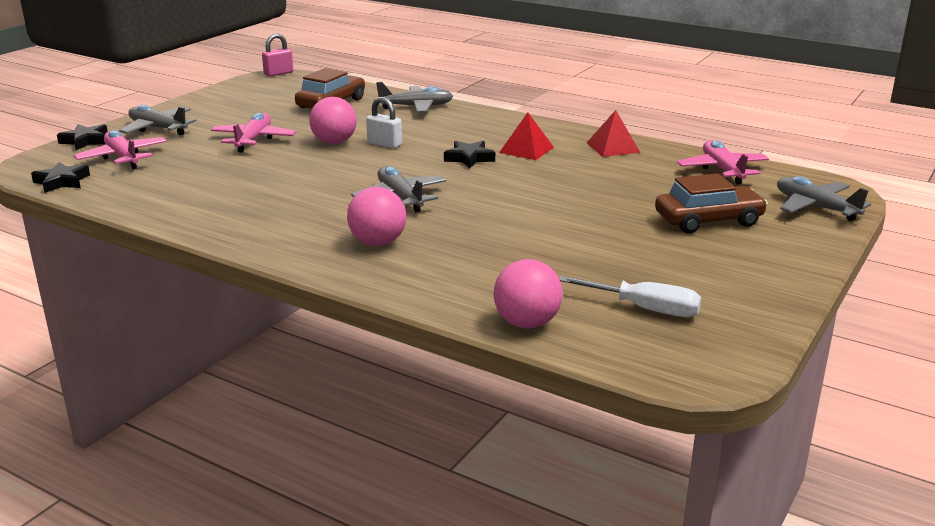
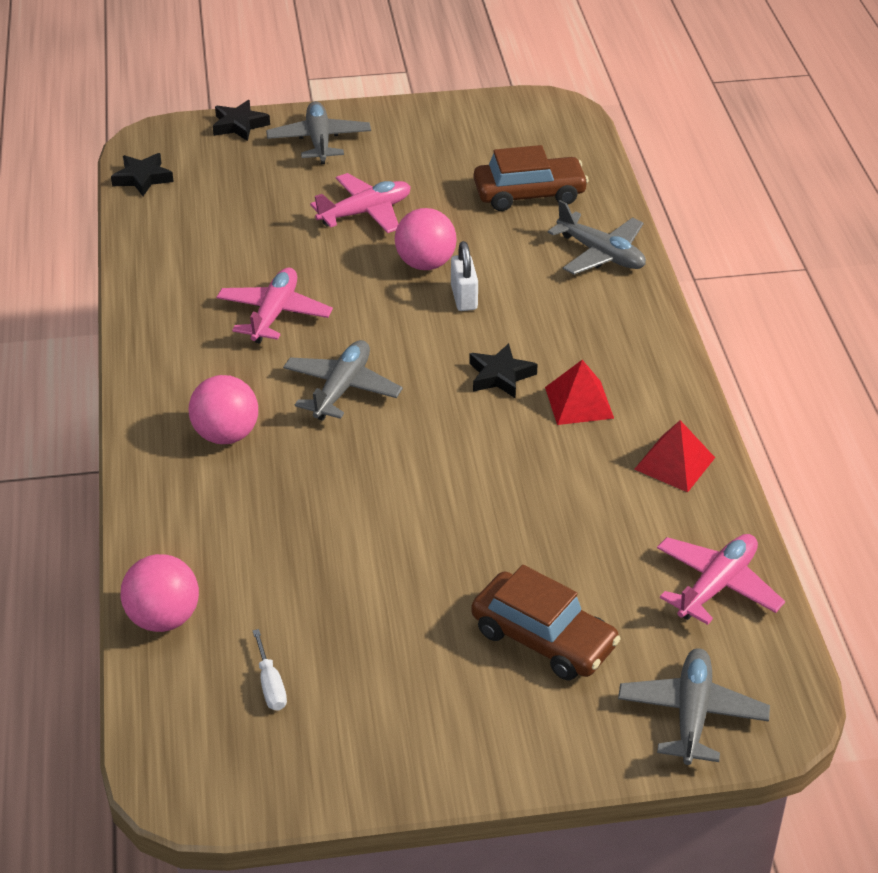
camera: 50 degrees right, 15 degrees up
pink plane [73,130,167,169] -> pink plane moved to [217,268,333,343]
pink padlock [262,33,293,76] -> none
white screwdriver [559,276,701,317] -> white screwdriver [253,629,287,711], size x0.61

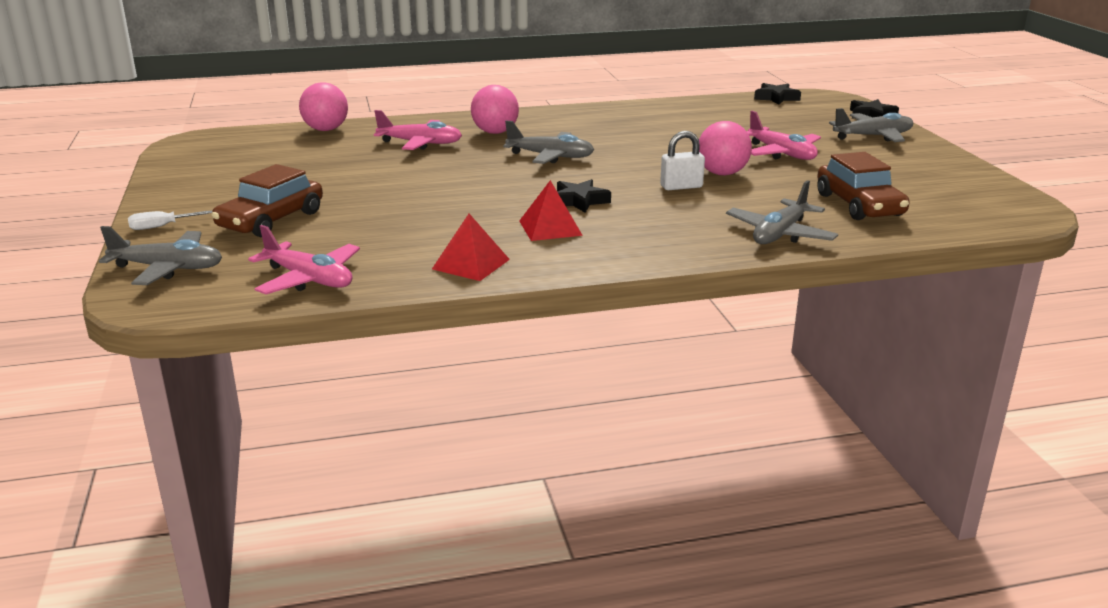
camera: 85 degrees right, 15 degrees down
pink plane [217,268,333,343] -> pink plane moved to [374,110,462,150]
white screwdriver [253,629,287,711] -> white screwdriver moved to [128,210,212,230]

